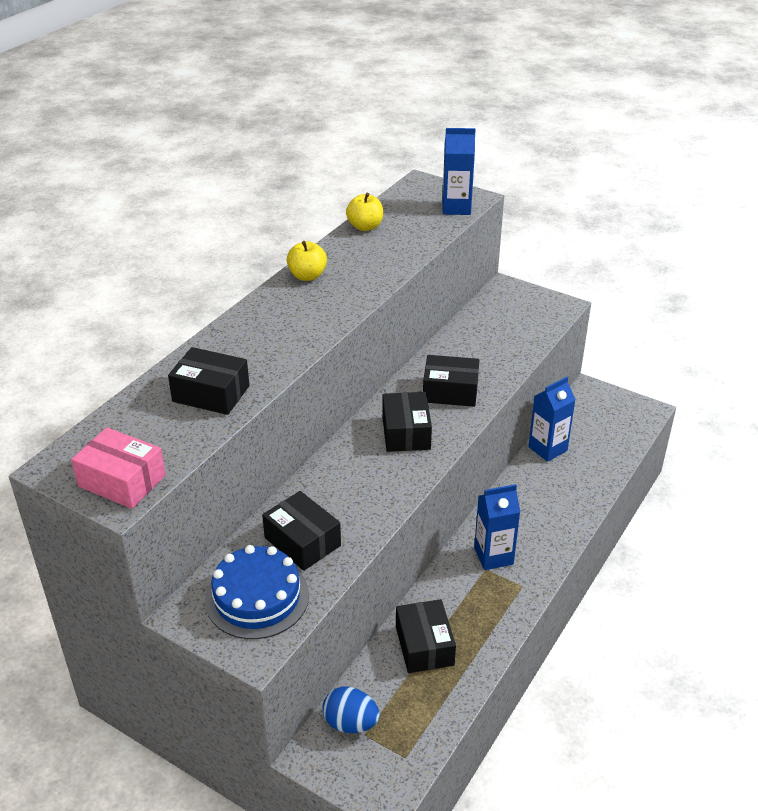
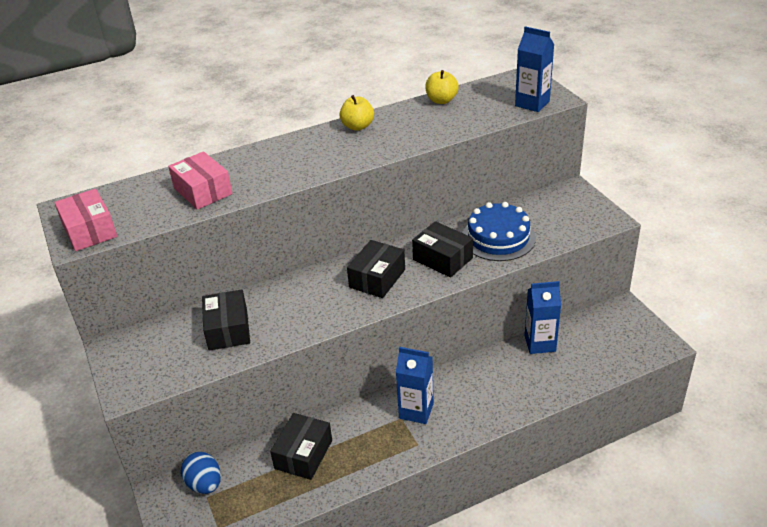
camera: 35 degrees right, 0 degrees up
black box [168,347,249,415] -> pink box [168,151,233,210]
blue cake [205,545,309,639] -> blue cake moved to [462,202,536,261]

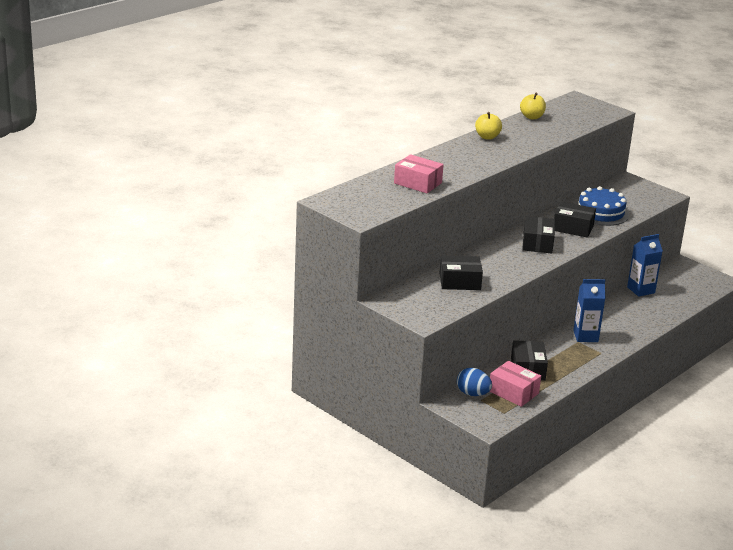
camera: 25 degrees left, 10 degrees down
pink box [54,189,117,251] -> pink box moved to [489,361,541,407]
black box [202,290,250,351] -> black box turned 60 degrees counterclockwise [439,256,483,290]
blue carton [515,26,555,112] -> none

